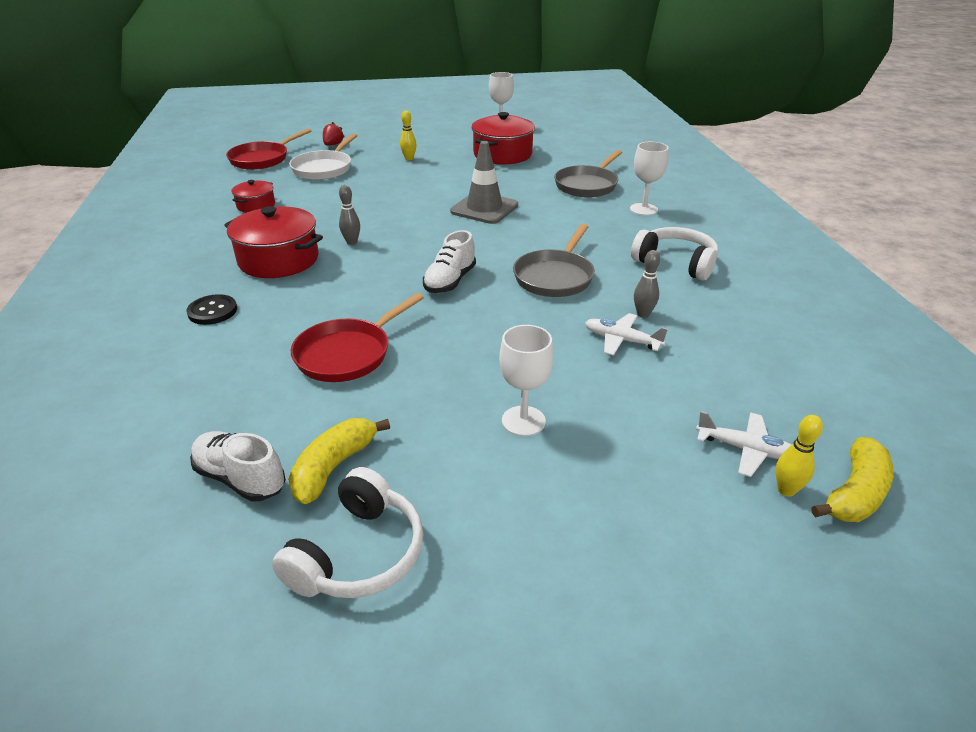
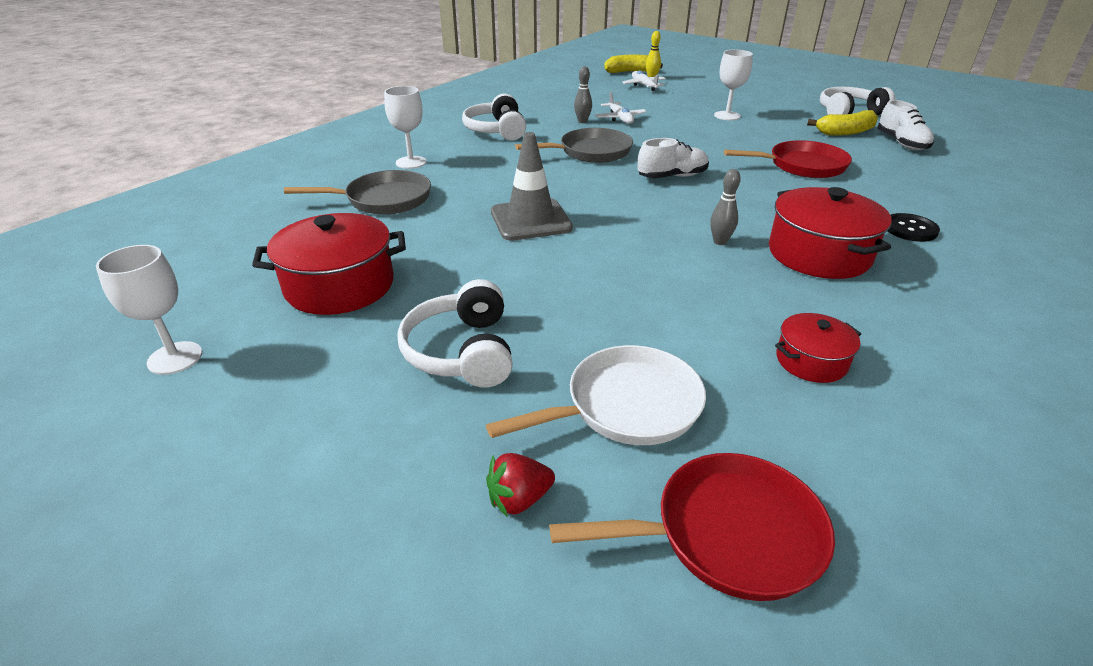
camera: 135 degrees left, 0 degrees up
yellow bowling pin [400,111,416,160] -> white headphones [397,279,513,387]

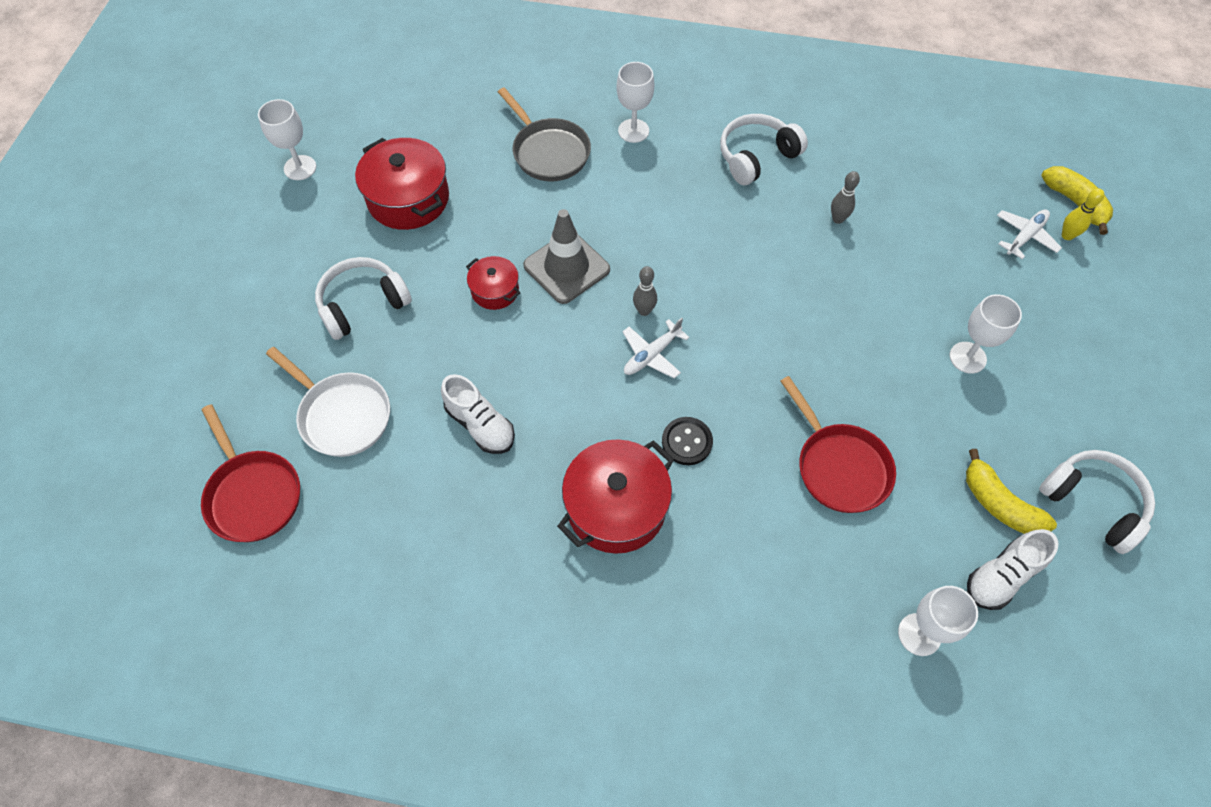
camera: 65 degrees right, 25 degrees up
red strawberry [486,453,555,516] -> none
grey pan [515,128,633,163] -> none
white plane [595,92,647,124] -> white plane moved to [623,318,690,378]
white shoe [638,138,709,178] -> white shoe moved to [441,374,515,454]
grey bowling pin [710,169,741,245] -> grey bowling pin moved to [633,266,657,316]
red pot [775,313,861,383] -> red pot moved to [466,256,521,310]
black button [888,213,940,242] -> black button moved to [662,417,713,465]
none -> white goblet [898,586,978,656]

